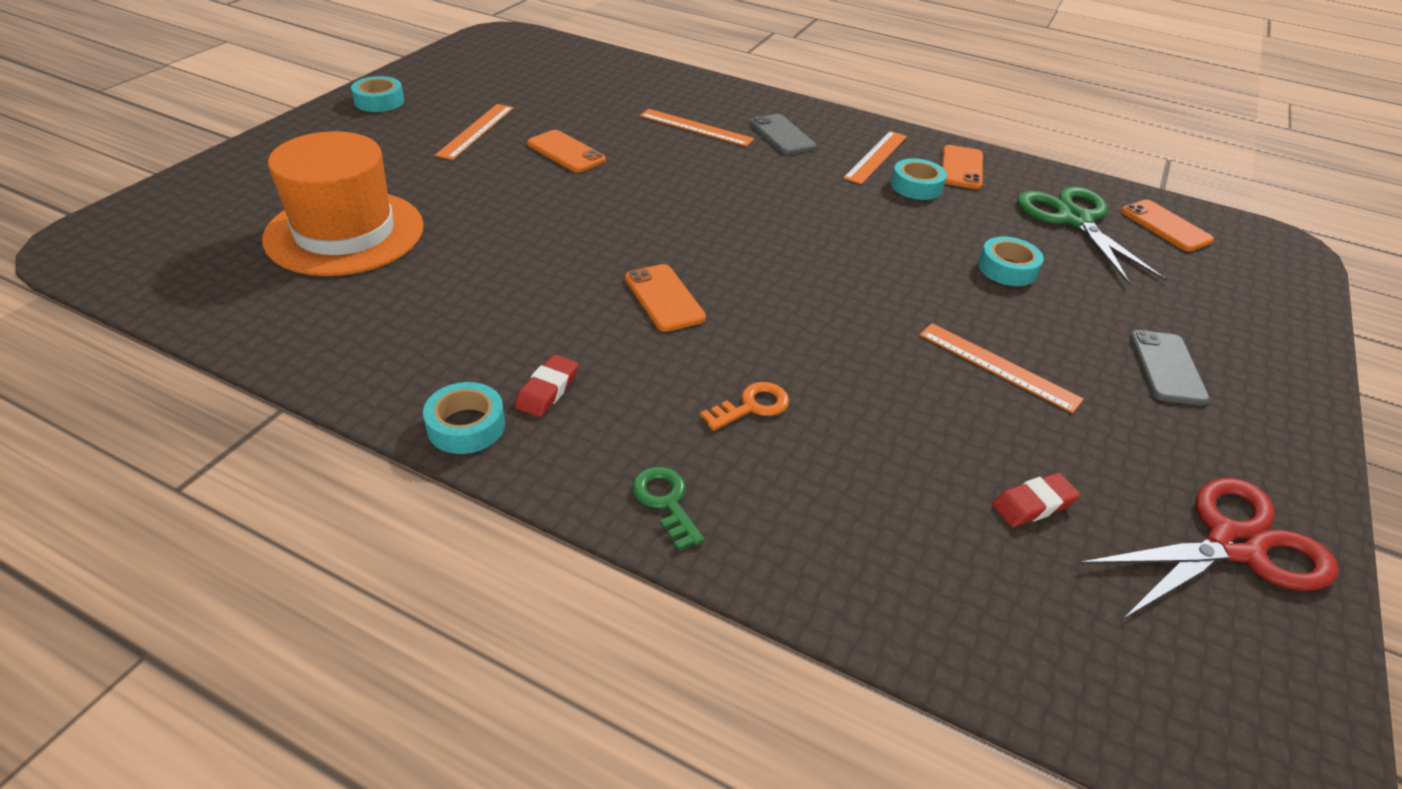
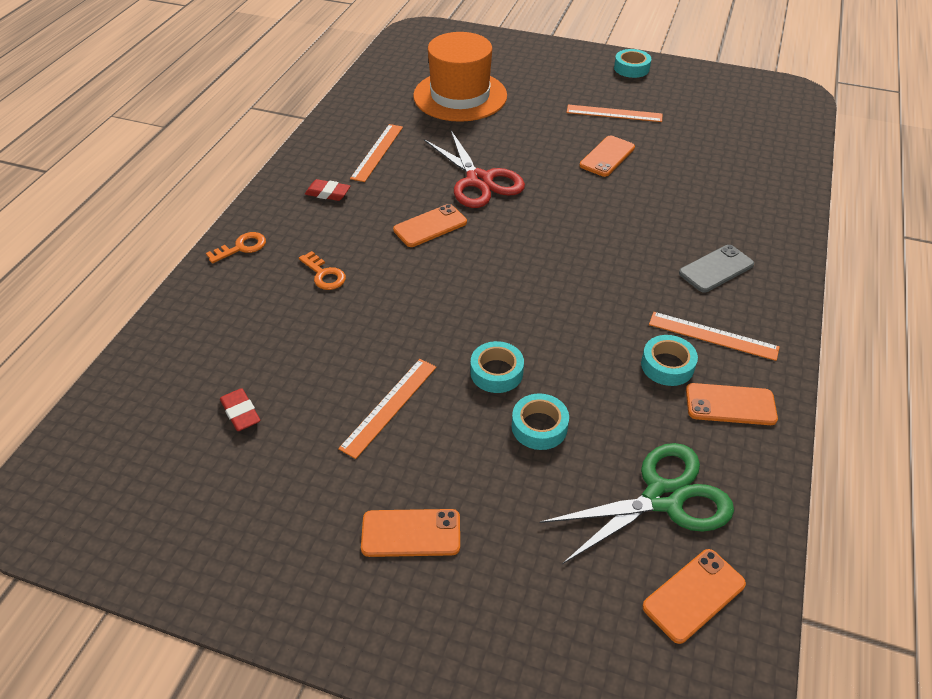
camera: 85 degrees right, 5 degrees up
turquoise tape [423,382,505,454] -> turquoise tape moved to [471,341,524,393]
green key [632,467,705,551] -> orange key [206,232,266,264]
orange ruler [640,109,754,147] -> orange ruler moved to [350,124,403,182]
red scissors [1079,478,1338,619] -> red scissors moved to [424,130,525,208]
grey phone [1130,330,1210,405] -> orange phone [361,509,460,557]

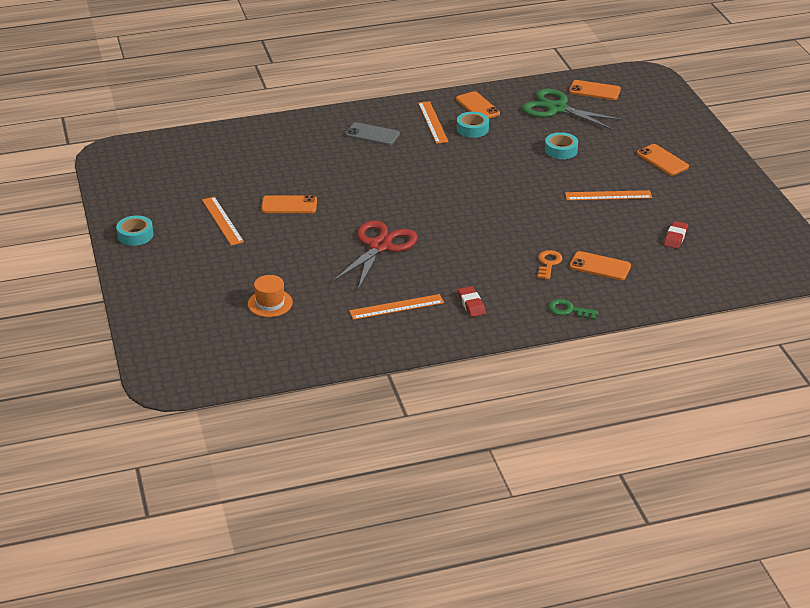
camera: 125 degrees left, 10 degrees down
orange key [206,232,266,264] -> green key [548,299,598,320]
orange phone [393,204,467,247] -> orange phone moved to [570,251,631,280]
orange hat [413,32,507,122] -> orange hat [248,275,293,317], size x0.47
turquoise tape [471,341,524,393] -> none

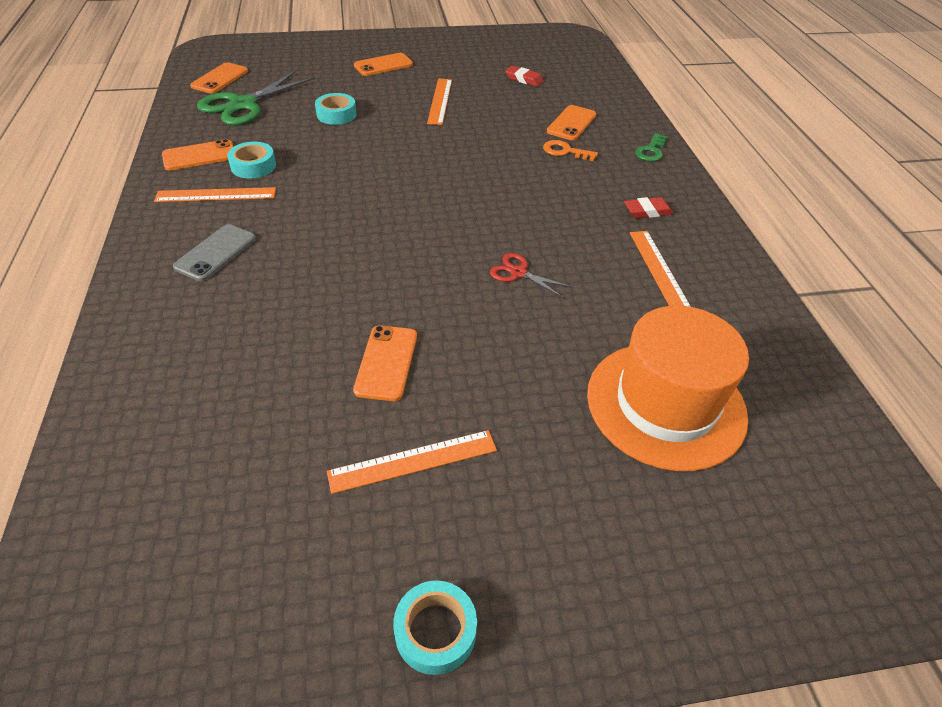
camera: 85 degrees left, 10 degrees up
orange hat [248,275,293,317] -> orange hat [587,306,749,471], size x2.14
red scissors [332,221,418,290] -> red scissors [490,253,573,298], size x0.50

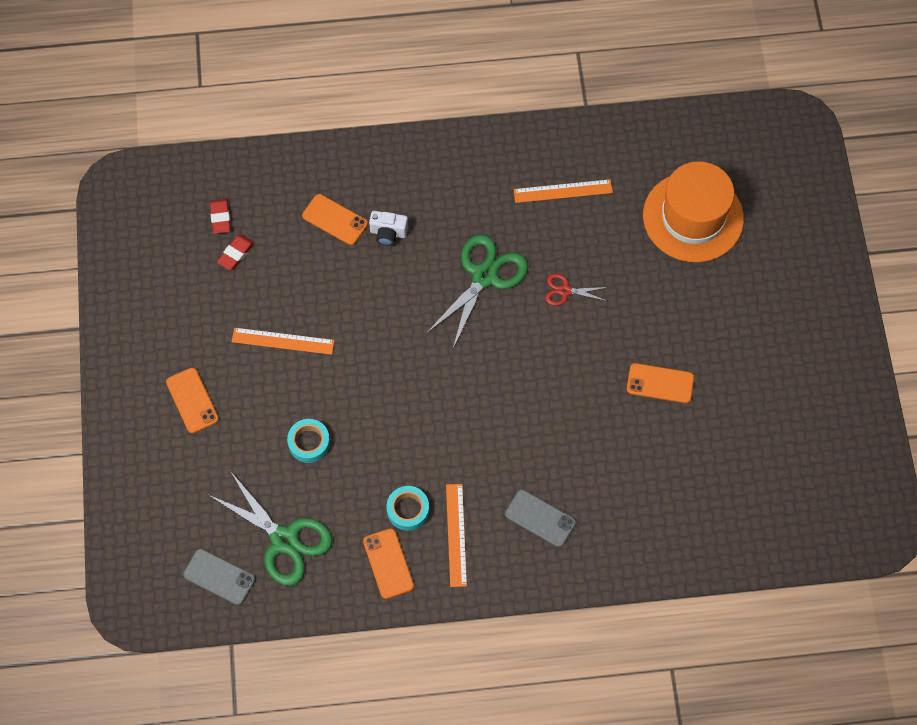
camera: 85 degrees left, 20 degrees up
orange phone [190,62,248,93] -> grey phone [183,549,255,605]
orange ruler [327,430,497,494] -> none
turquoise tape [393,580,477,675] -> none
red scissors [490,253,573,298] -> red scissors turned 60 degrees clockwise [545,274,609,306]
orange key [543,140,598,161] -> white camera [369,211,408,246]
red eraser [624,197,673,218] -> red eraser moved to [210,199,231,234]
green key [635,133,668,162] -> none
none -> green scissors [426,234,528,348]

